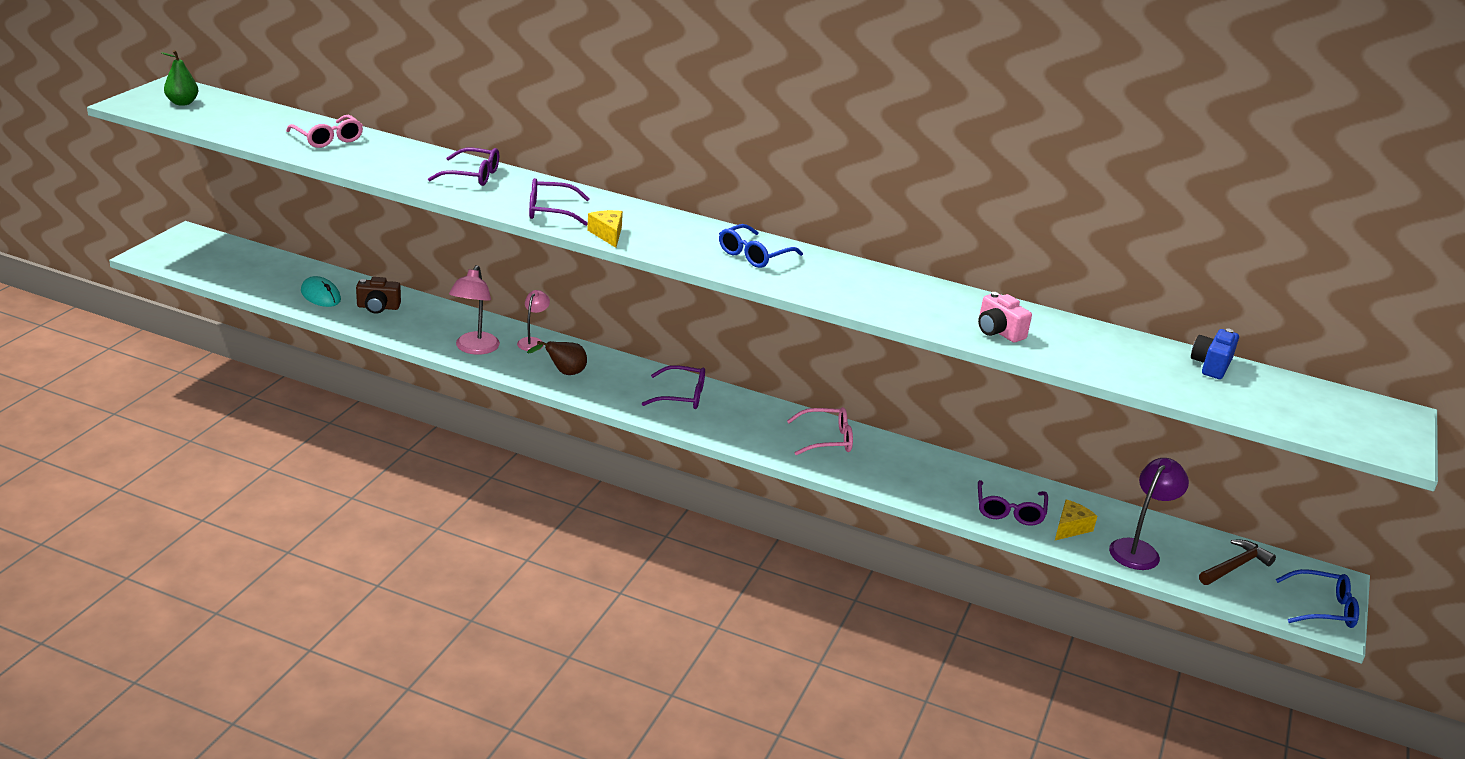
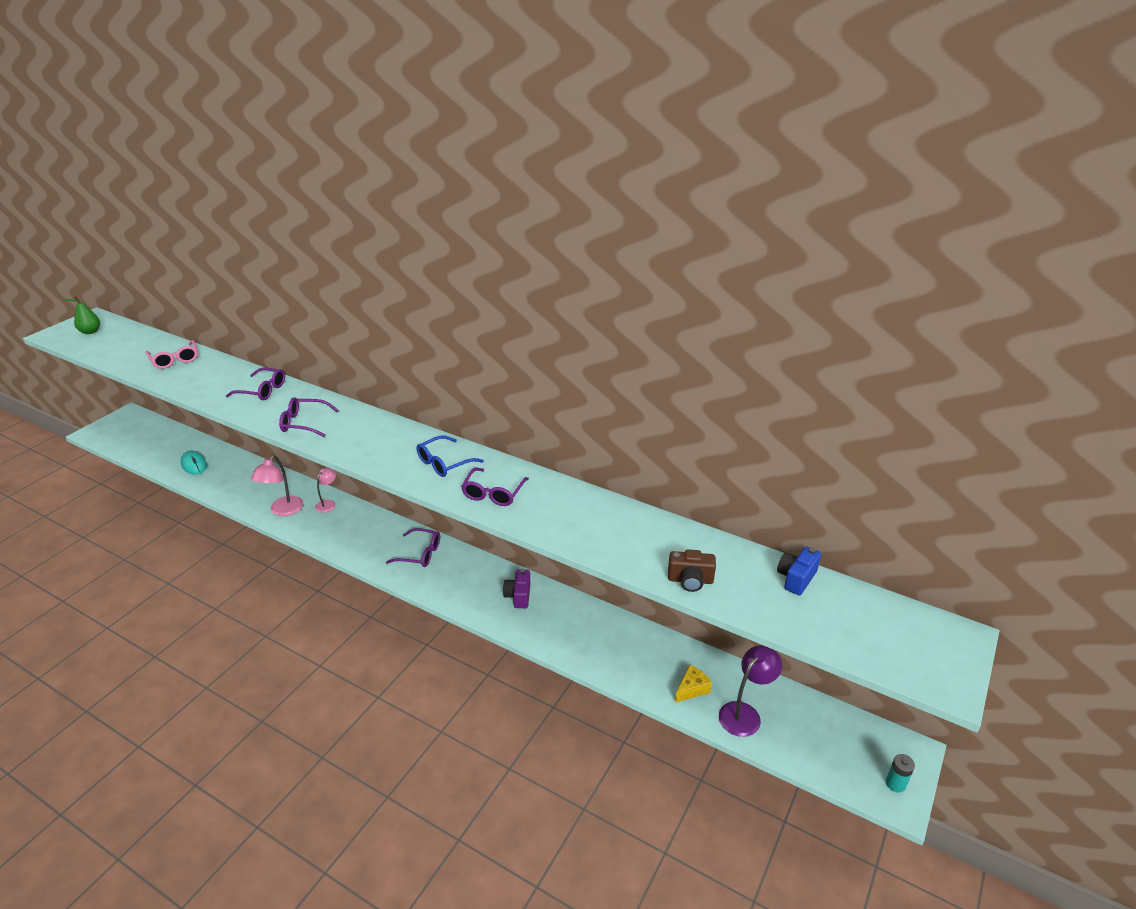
camera: 10 degrees right, 5 degrees up
brown camera [356,277,401,314] -> brown camera moved to [668,549,716,592]
brown pear [527,341,587,375] -> none
yellow cheese [587,210,623,248] -> none
pink glasses [787,407,853,455] -> purple camera [503,569,530,608]
pink camera [978,292,1032,343] -> none
purple glasses [978,480,1048,526] -> purple glasses moved to [461,468,529,506]
brown hammer [1199,540,1276,585] -> none
blue glasses [1276,569,1359,628] -> turquoise battery [886,754,915,793]

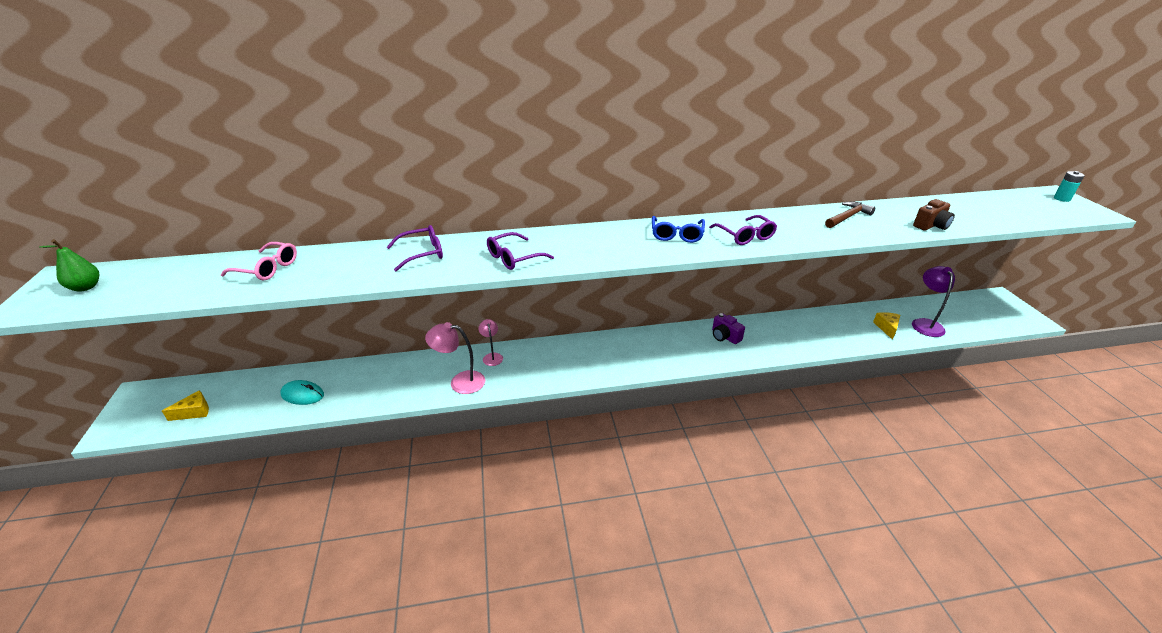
camera: 40 degrees left, 0 degrees up
pink lamp [251,455,303,516] -> pink lamp turned 120 degrees clockwise [425,322,485,394]
purple glasses [386,528,440,567] -> none
blue camera [777,546,821,595] -> none
turquoise battery [886,754,915,793] -> turquoise battery moved to [1054,171,1085,202]
none -> yellow cheese [162,390,209,421]
none -> brown hammer [825,201,875,228]

